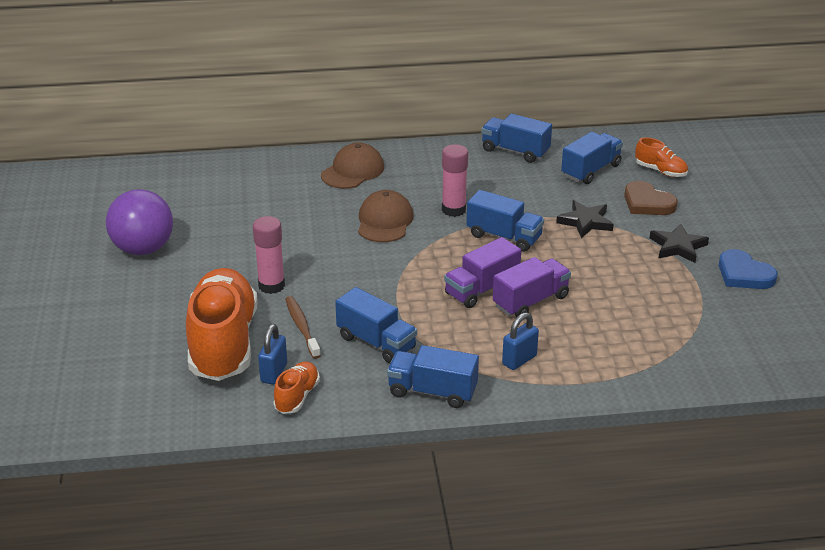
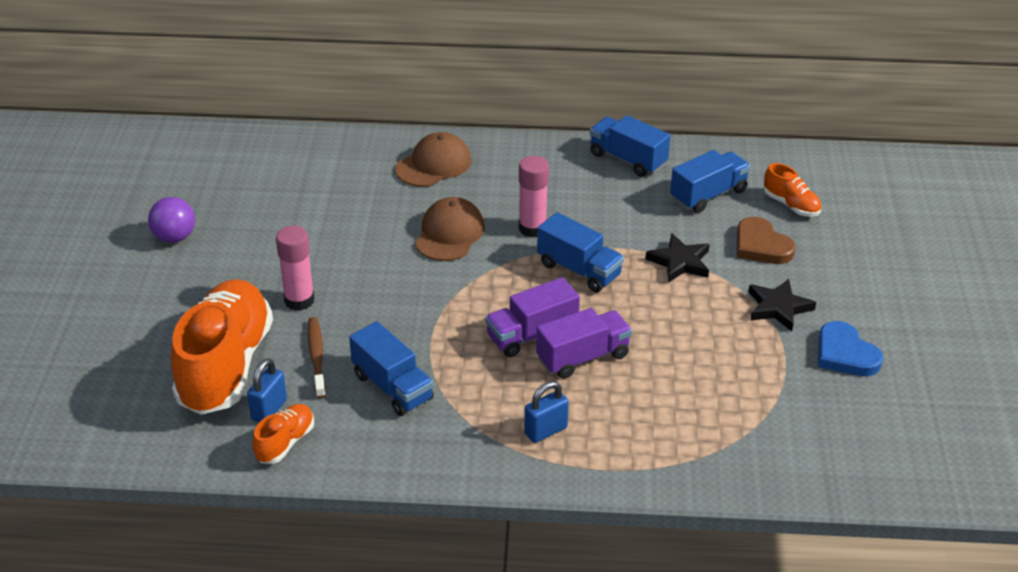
camera: 10 degrees right, 5 degrees up
purple ball [106,189,173,255] -> purple ball [148,197,195,243], size x0.62
blue truck [387,345,479,408] -> none

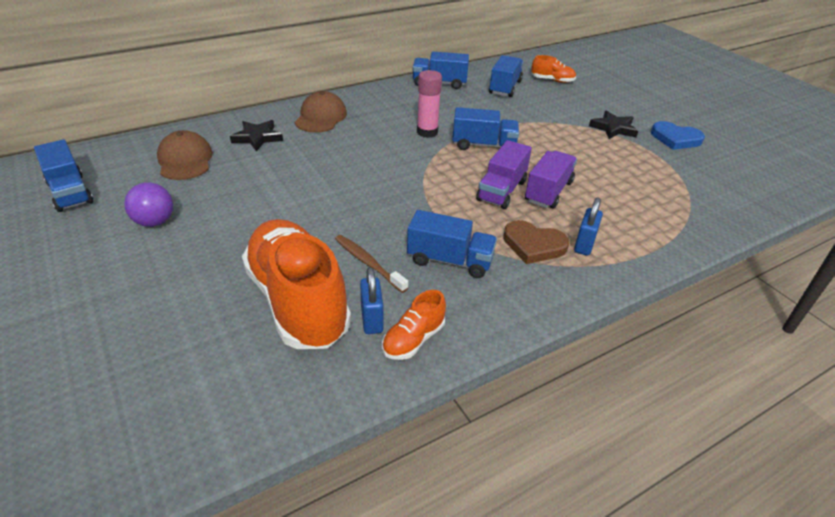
camera: 35 degrees left, 0 degrees up
orange shoe [252,404,314,464] -> orange shoe turned 135 degrees counterclockwise [382,290,446,360]
pink glue stick [276,226,315,311] -> none
brown cap [415,197,485,261] -> brown cap moved to [157,130,213,180]
black star [645,233,710,283] -> black star moved to [230,120,283,151]
brown heart [737,217,796,264] -> brown heart moved to [503,220,569,264]
none -> blue truck [34,139,93,212]

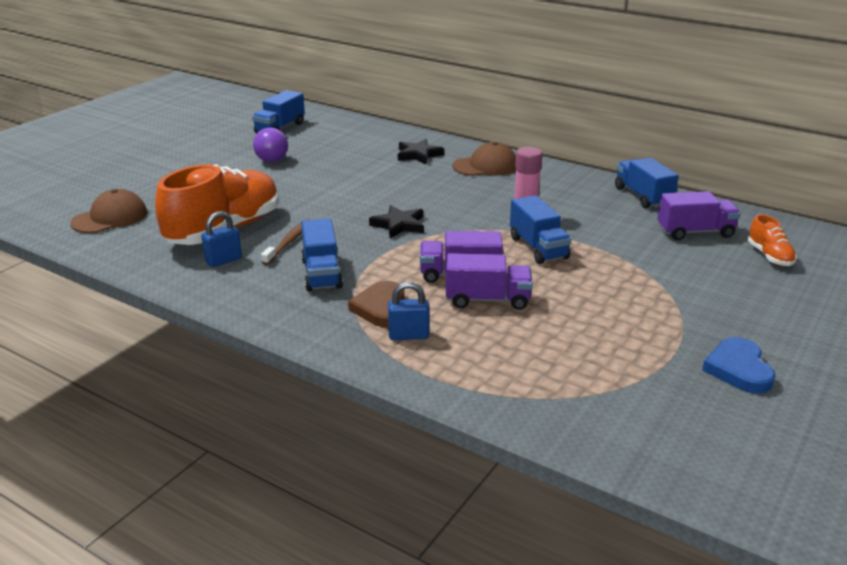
camera: 65 degrees right, 10 degrees down
brown cap [157,130,213,180] -> brown cap moved to [70,189,147,233]
orange shoe [382,290,446,360] -> none
blue truck [489,55,524,97] -> purple truck [657,191,741,240]
black star [589,111,638,139] -> black star moved to [369,205,424,238]

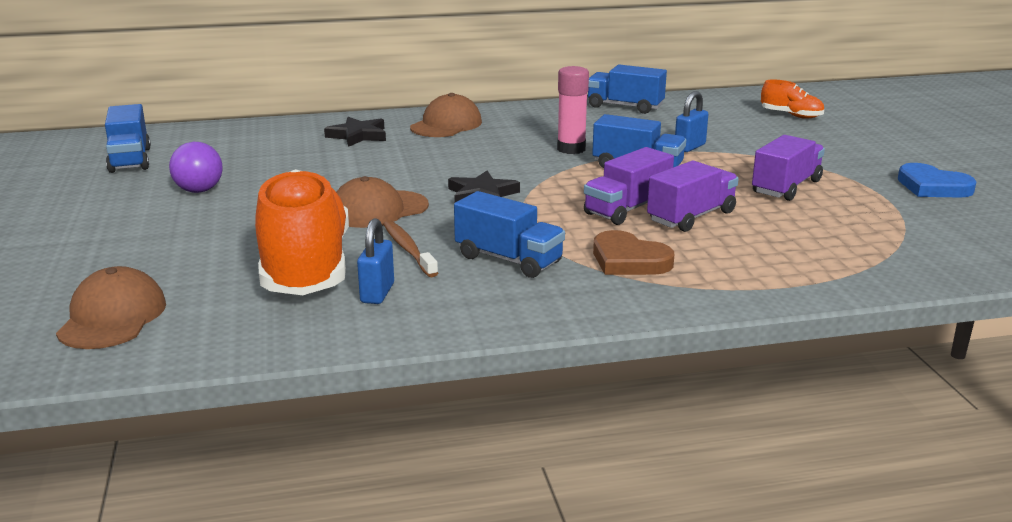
camera: 45 degrees left, 5 degrees down
blue padlock [388,281,429,340] -> blue padlock moved to [675,91,708,152]
purple truck [657,191,741,240] -> purple truck moved to [752,135,825,201]
none -> brown cap [336,176,429,228]

